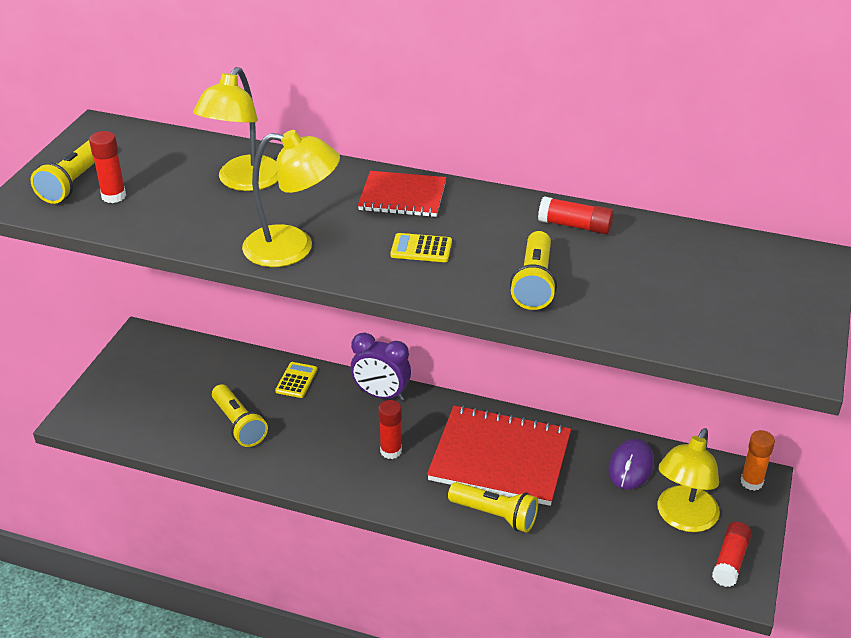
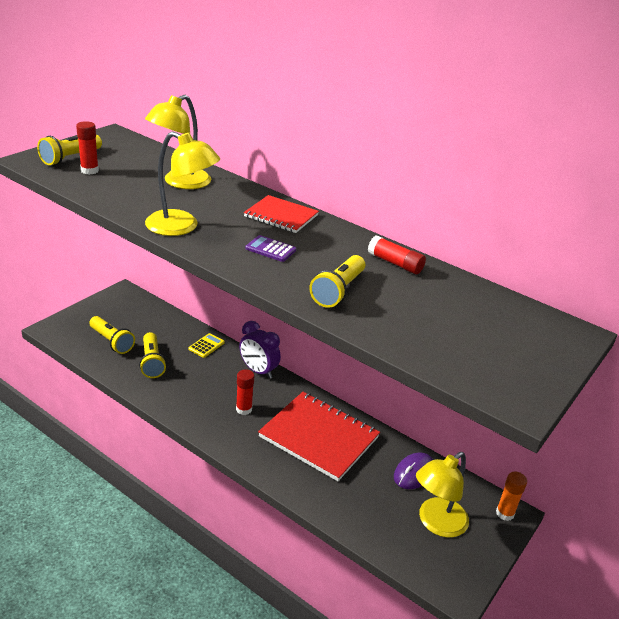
camera: 15 degrees right, 5 degrees down
yellow calculator [390,233,452,262] -> purple calculator [245,235,296,262]
yellow flashlight [448,482,538,533] -> yellow flashlight moved to [89,316,135,354]
red glue stick [712,522,752,587] -> none

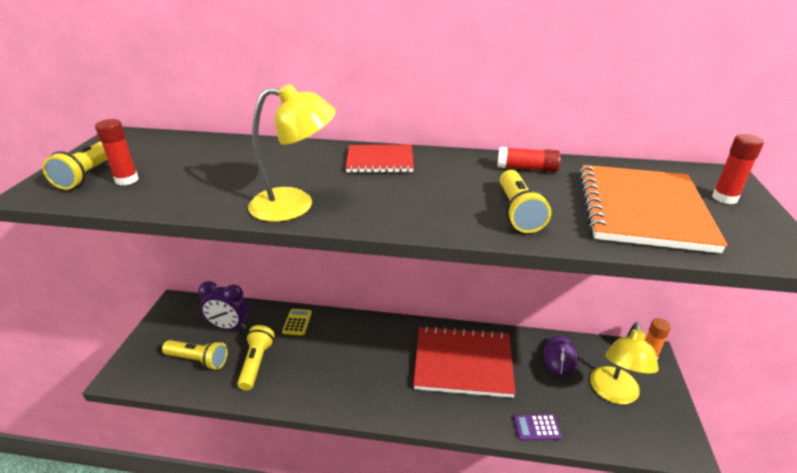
camera: 25 degrees left, 0 degrees up
yellow flashlight [139,332,167,378] -> yellow flashlight turned 135 degrees counterclockwise [237,325,275,390]
yellow lamp [145,95,211,189] -> none
red glue stick [236,369,254,415] -> red glue stick moved to [712,134,764,204]
purple clock [239,321,281,379] -> purple clock moved to [198,281,249,330]
purple calculator [245,235,296,262] -> purple calculator moved to [514,414,562,441]
none -> orange notebook [579,165,728,253]

